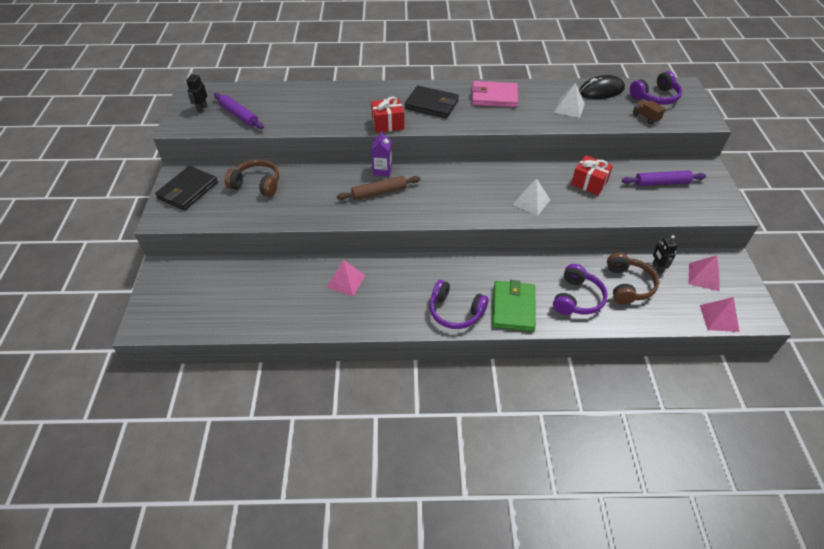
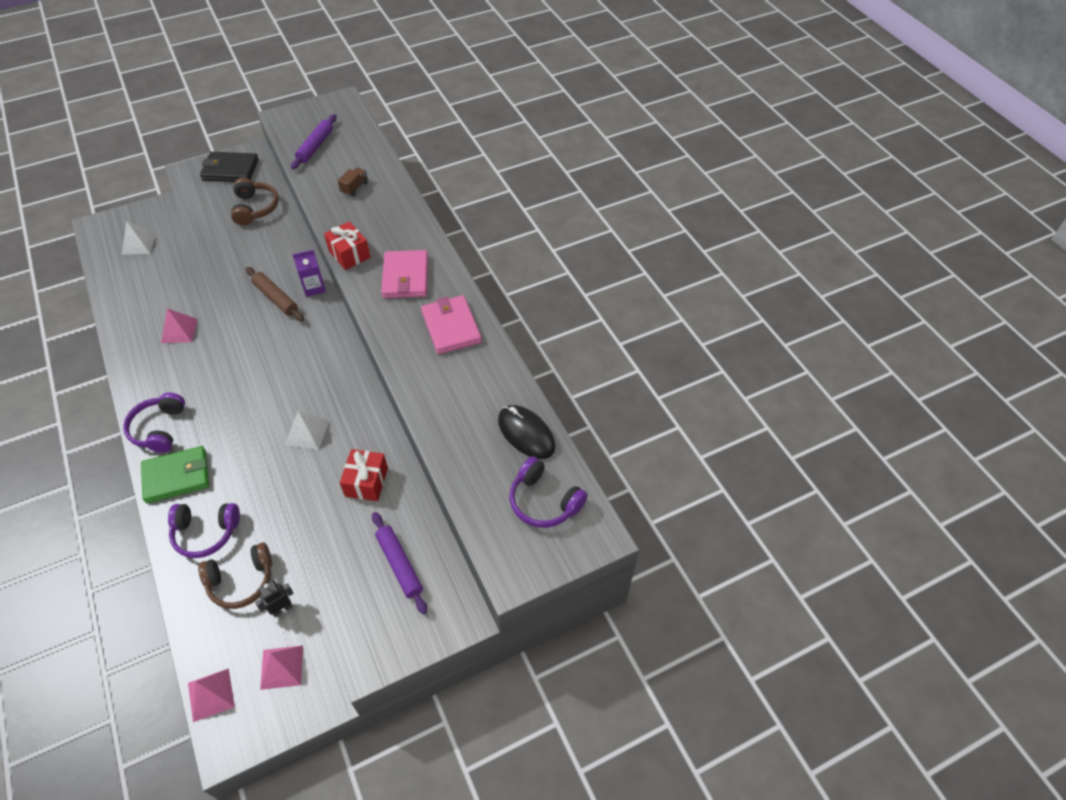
camera: 65 degrees right, 5 degrees up
black robot [186,71,208,113] -> none
black wallet [405,86,459,118] -> pink wallet [381,250,428,298]
white pyramid [554,83,585,118] -> white pyramid moved to [122,221,156,255]
brown truck [633,100,666,124] -> brown truck moved to [338,167,368,196]

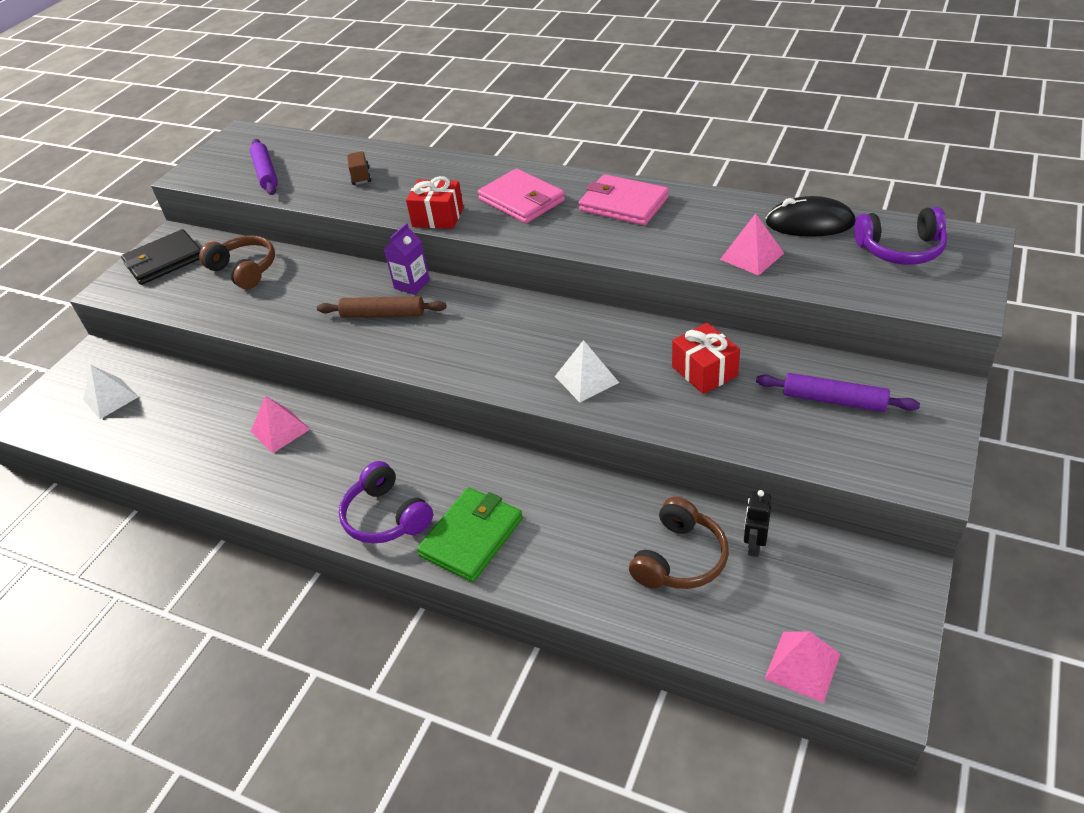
camera: 35 degrees left, 10 degrees down
purple headphones [168,503,240,558] -> none
pink pyramid [260,646,303,690] -> pink pyramid moved to [720,213,784,276]

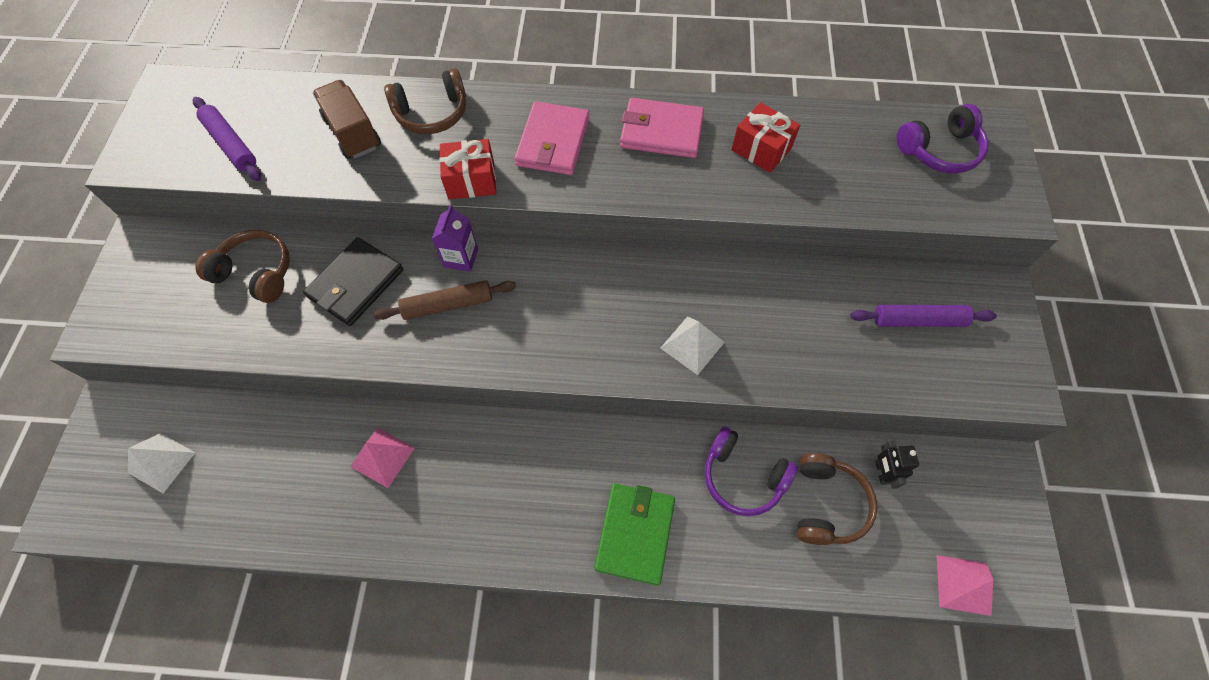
camera: 25 degrees left, 20 degrees up
black wallet [121,229,201,285] -> black wallet moved to [303,237,403,326]
purple headphones [339,461,433,544] -> purple headphones moved to [705,427,798,516]
brown truck [347,151,371,185] -> brown truck [313,80,381,159], size x1.73
pink wallet [478,168,565,223] -> pink wallet turned 75 degrees clockwise [514,101,589,175]
red gift [672,323,740,394] -> red gift moved to [731,102,800,173]
pink pyramid [720,213,784,276] -> none
black mouse [766,196,855,237] -> none
none -> brown headphones [384,68,466,134]

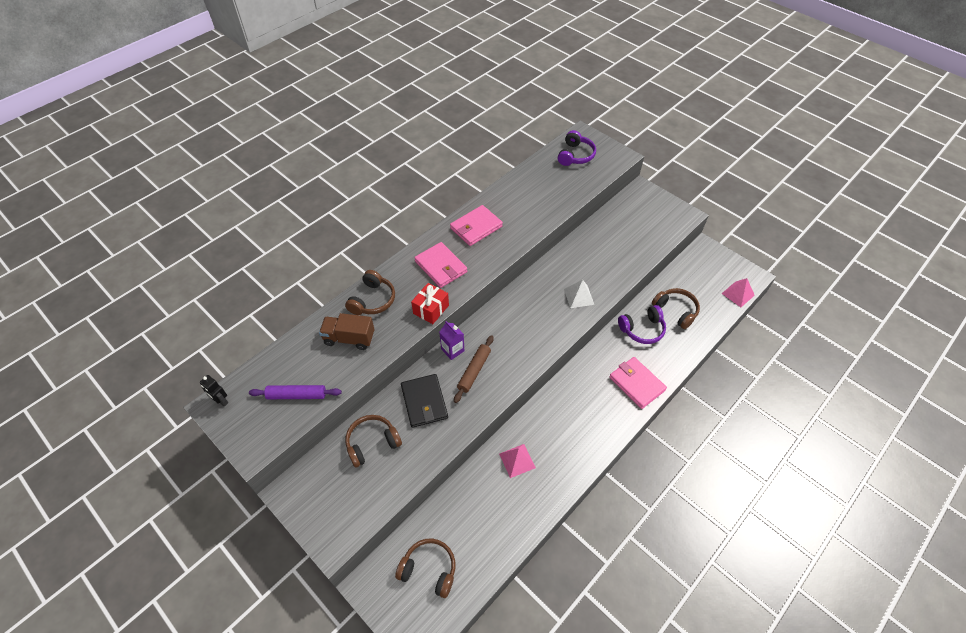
camera: 50 degrees left, 10 degrees down
white pyramid [128,433,195,493] -> brown headphones [395,538,455,598]
green wallet [594,483,675,585] -> pink wallet [609,357,667,409]
red gift [731,102,800,173] -> none
purple rolling pin [850,305,997,327] -> none
black robot [875,440,919,489] -> black robot moved to [200,375,228,407]

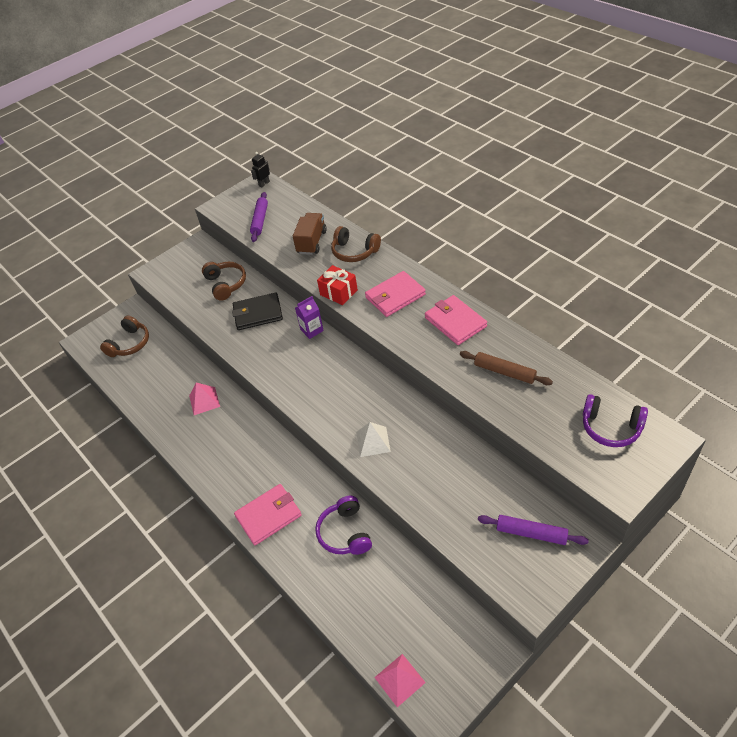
camera: 100 degrees right, 5 degrees down
brown rolling pin [454,335,494,403] -> brown rolling pin moved to [460,351,553,385]
brown headphones [652,288,700,329] -> none
none -> purple rolling pin [478,515,589,545]

